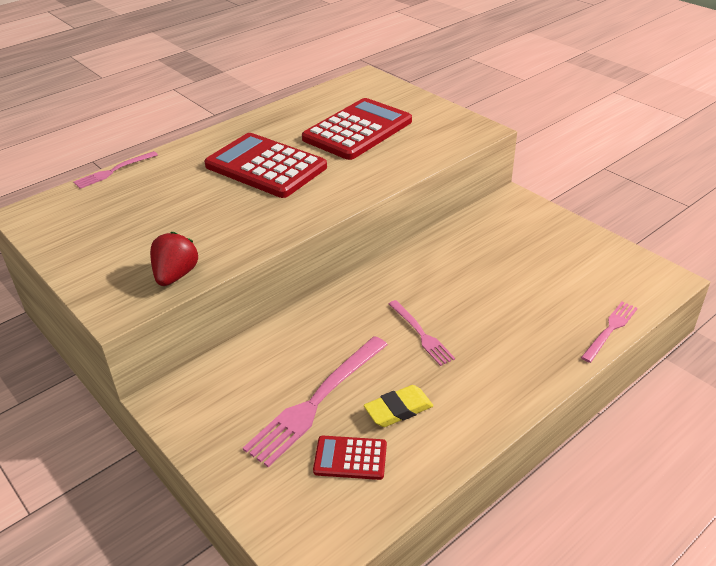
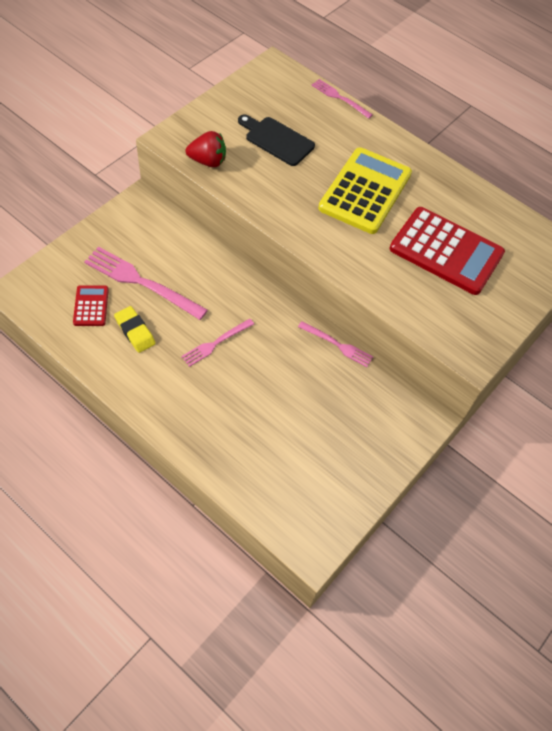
camera: 75 degrees right, 20 degrees up
red calculator [204,133,327,198] -> yellow calculator [318,147,412,234]
pink fork [581,302,638,363] -> pink fork moved to [298,321,373,367]
none -> black cutting board [238,114,315,166]

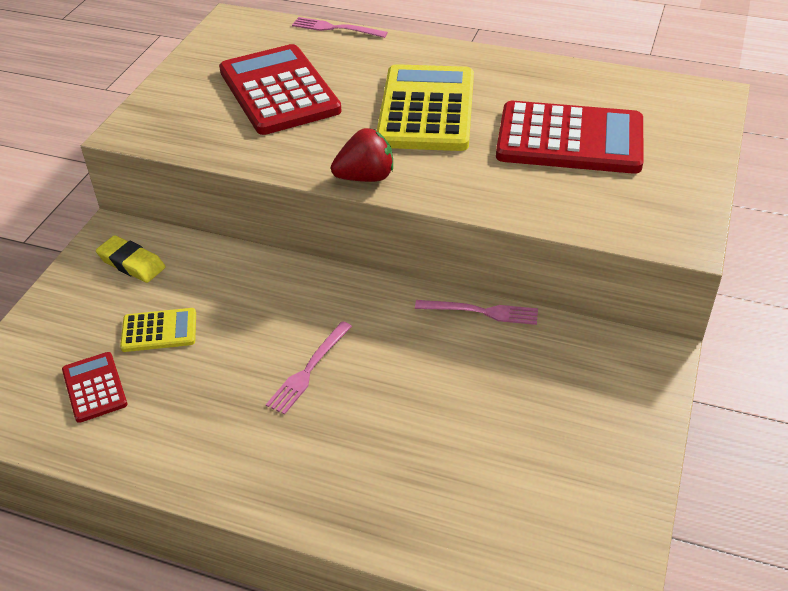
camera: 15 degrees left, 15 degrees down
pink fork [84,247,208,320] -> yellow calculator [120,308,196,352]
yellow eraser [114,306,156,353] -> yellow eraser moved to [96,235,166,283]
red strawberry [186,131,226,167] -> red strawberry moved to [331,128,393,182]
black cutting board [238,114,315,166] -> red calculator [219,44,342,135]

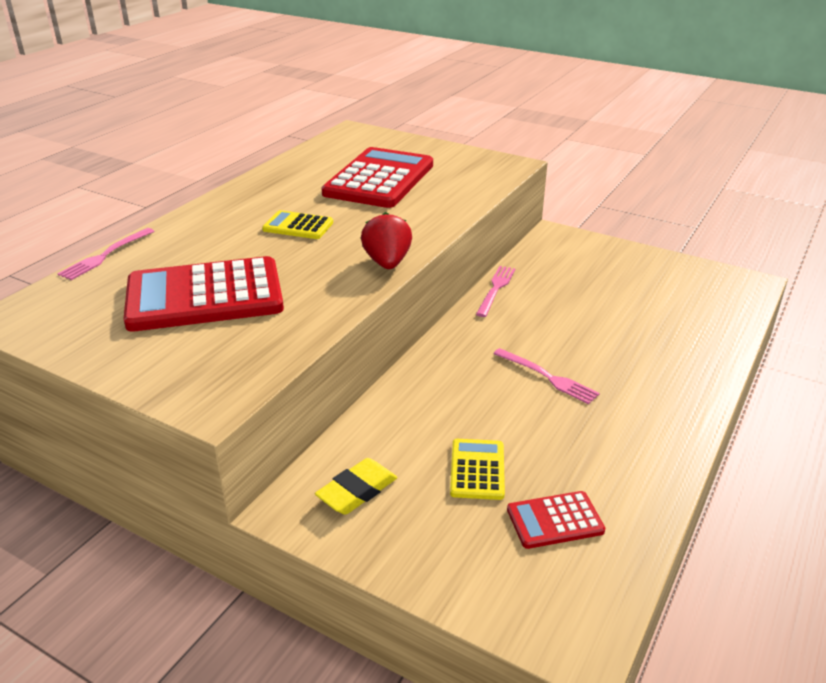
camera: 80 degrees left, 10 degrees down
yellow calculator [377,64,474,151] -> yellow calculator [262,210,333,239], size x0.48

